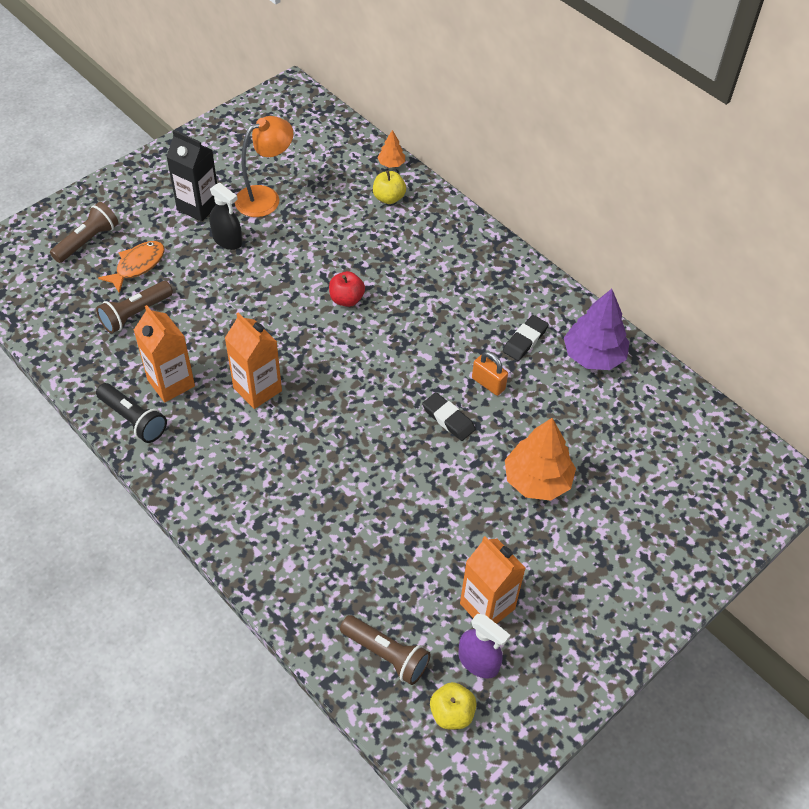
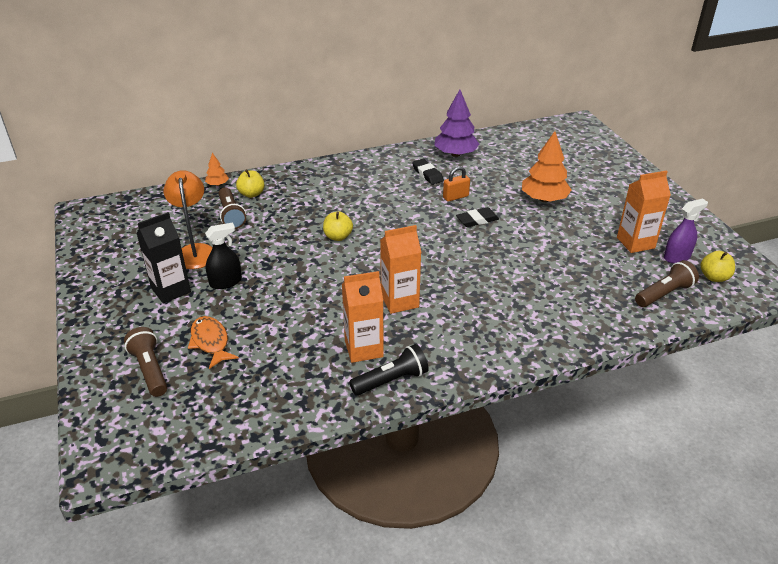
camera: 65 degrees left, 15 degrees down
brown flashlight [96,281,173,333] -> brown flashlight moved to [218,187,246,229]
red apple [329,271,365,307] -> yellow apple [323,211,353,241]

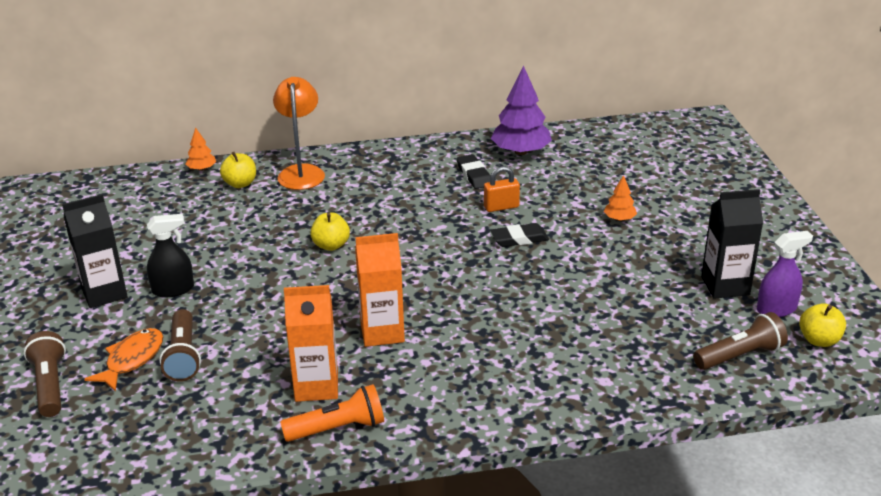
camera: 10 degrees right, 5 degrees down
orange lamp [164,170,213,269] -> orange lamp moved to [273,77,325,190]
orange fish [188,316,239,369] -> orange fish turned 45 degrees clockwise [84,328,164,392]
brown flashlight [218,187,246,229] -> brown flashlight moved to [160,309,201,382]
black flashlight [349,344,429,396] -> orange flashlight [280,384,384,442]
orange tree [522,131,572,202] -> orange tree [604,175,637,221], size x0.49
orange carton [617,170,671,253] -> black carton [701,189,763,299]

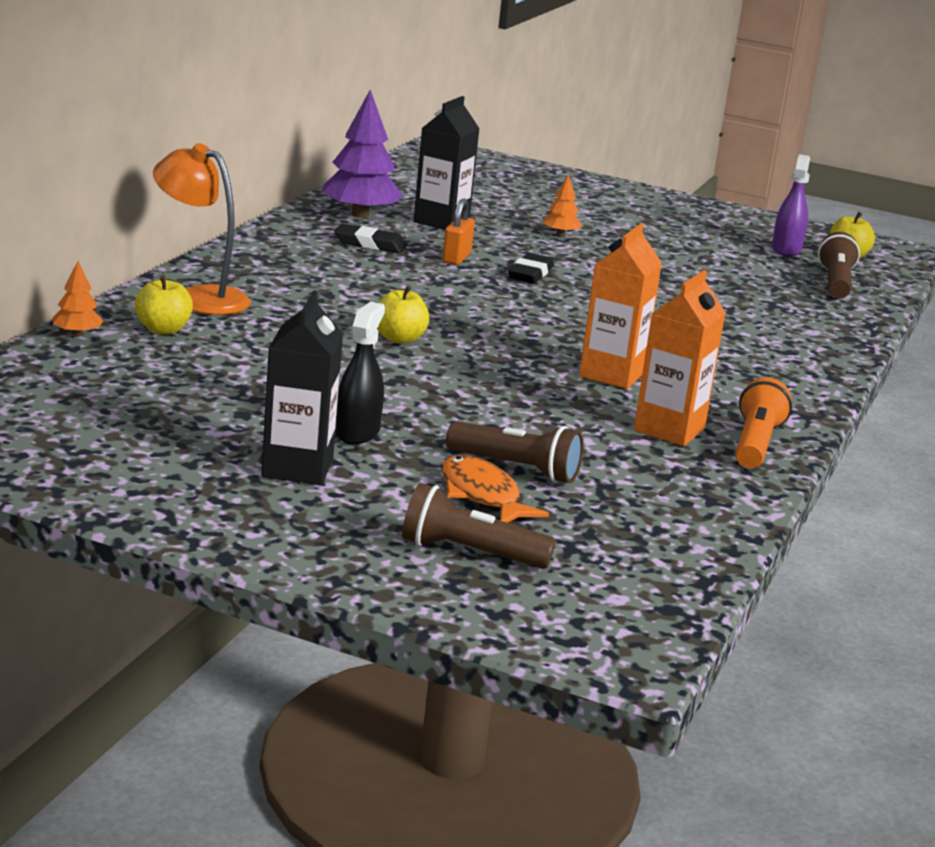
camera: 60 degrees left, 10 degrees down
black carton [701,189,763,299] -> black carton moved to [413,96,480,230]

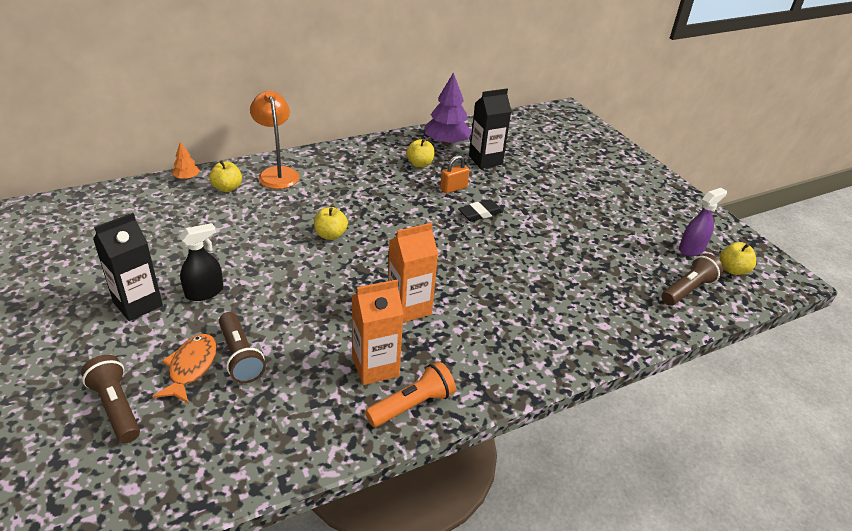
camera: 40 degrees right, 15 degrees up
black eraser [334,224,407,253] -> yellow apple [406,138,435,168]
orange tree [543,174,582,236] -> none

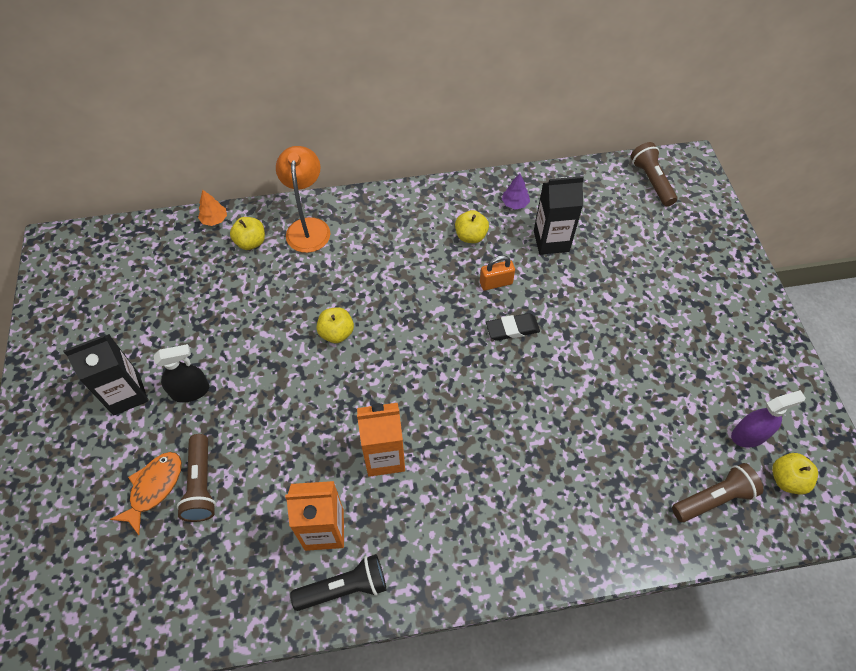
camera: 20 degrees right, 20 degrees up
brown flashlight [81,355,140,443] -> brown flashlight moved to [631,142,677,206]
orange flashlight [365,361,456,427] -> black flashlight [290,554,386,611]
purple tree [425,72,472,145] -> purple tree [502,174,530,210], size x0.49

